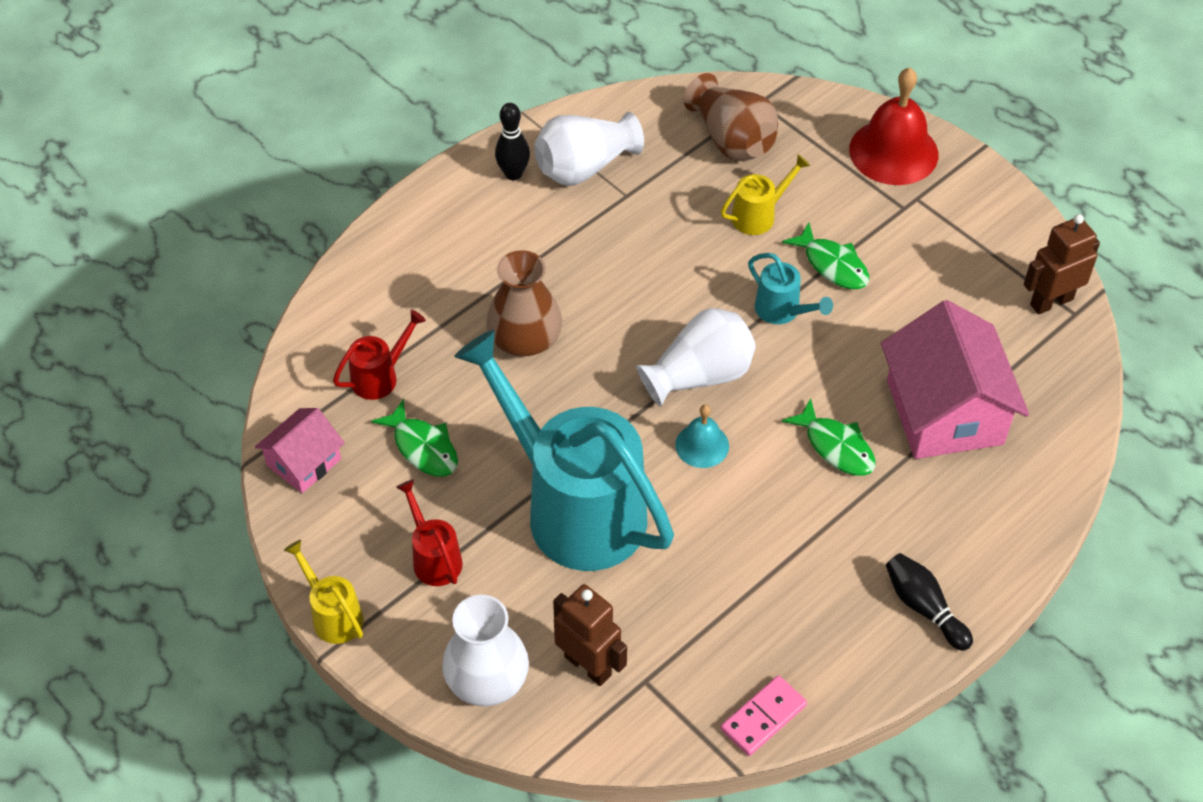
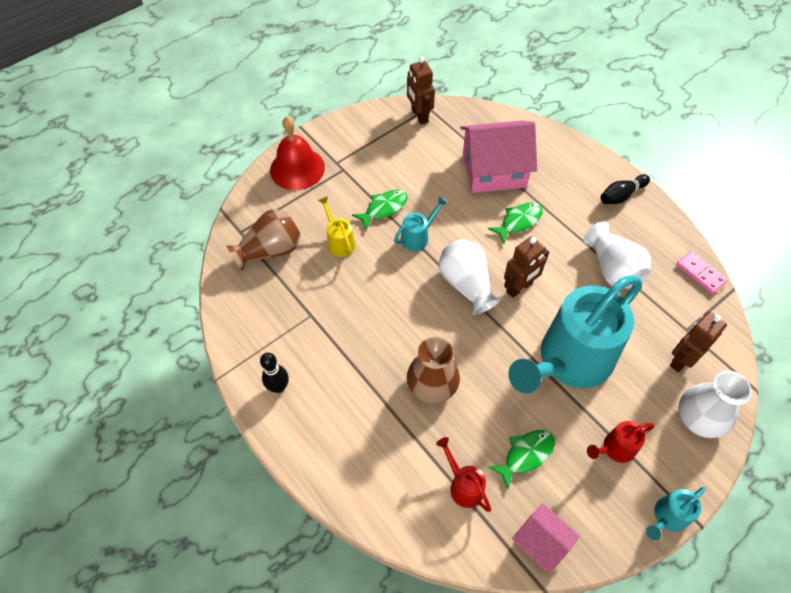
camera: 85 degrees left, 5 degrees up
yellow watering can [284,540,364,644] -> turquoise watering can [646,487,706,540]
white vase [534,112,644,186] -> white vase moved to [584,222,651,289]
turquoise bell [675,405,729,468] -> brown robot [504,236,549,298]

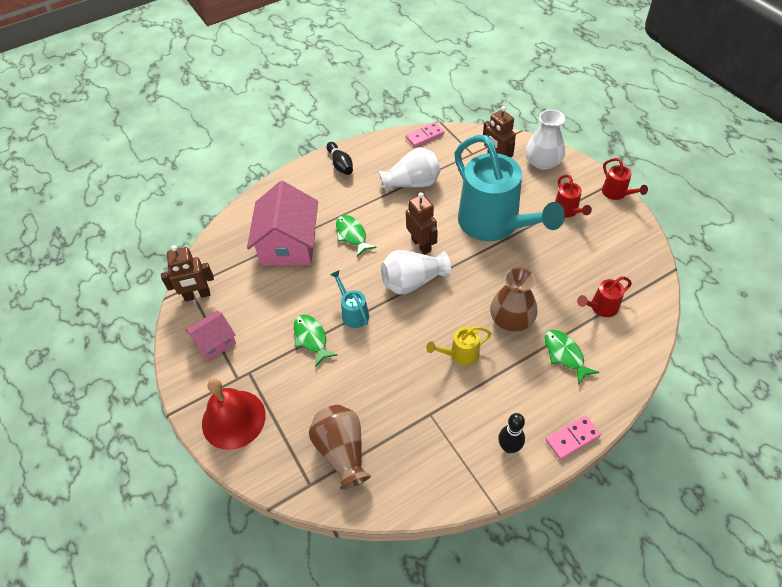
camera: 80 degrees left, 5 degrees down
yellow watering can [318,196,355,257] -> yellow watering can moved to [426,326,492,366]
green fish [488,430,555,489] -> green fish moved to [545,330,599,385]
pink house [512,503,580,574] -> pink house moved to [185,311,236,361]
turquoise watering can [646,487,706,540] -> red watering can [602,158,648,200]
none -> pink domino [546,415,601,460]

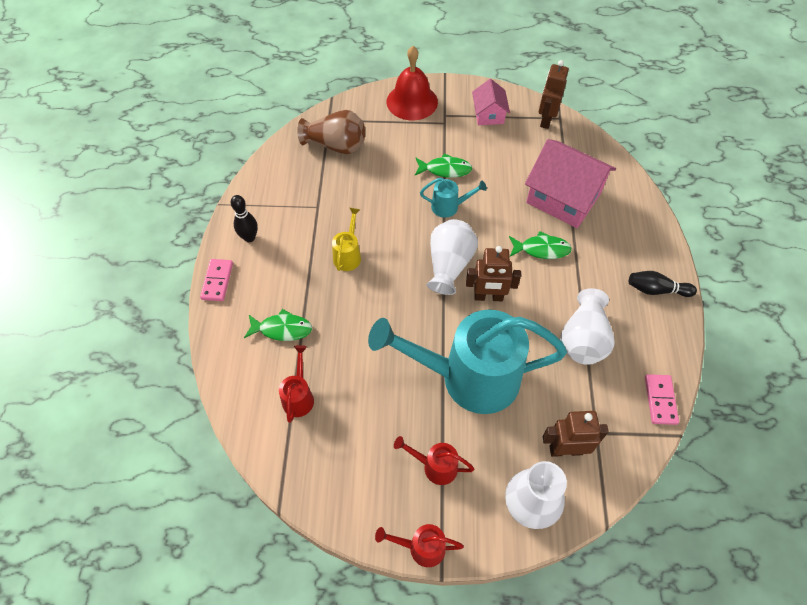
camera: 120 degrees right, 5 degrees up
brown vase [490,267,537,332] -> none

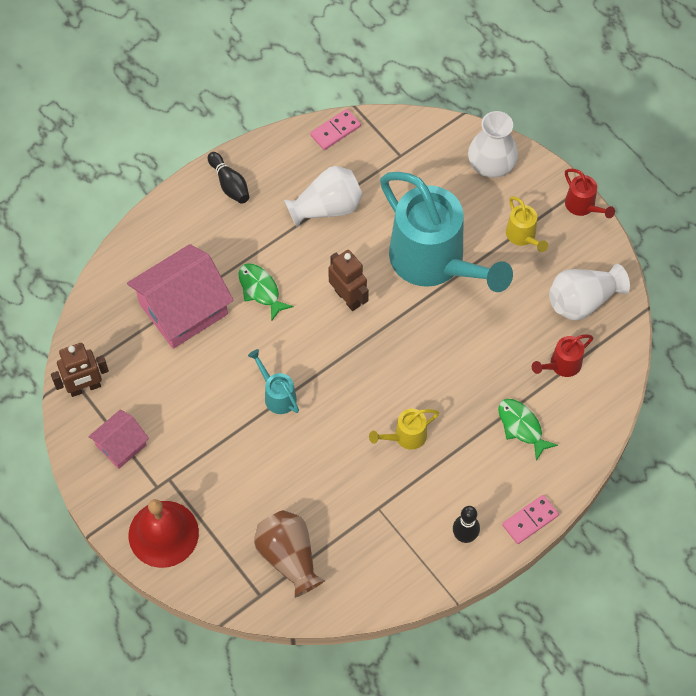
camera: 130 degrees left, 5 degrees up
red watering can [394,436,474,485] -> yellow watering can [506,196,548,252]
green fish [415,153,472,178] -> none
white vase [427,219,478,295] -> white vase moved to [549,264,630,321]
pink house [525,139,616,228] -> pink house turned 60 degrees clockwise [127,244,234,349]
brown robot [543,411,609,457] -> none

